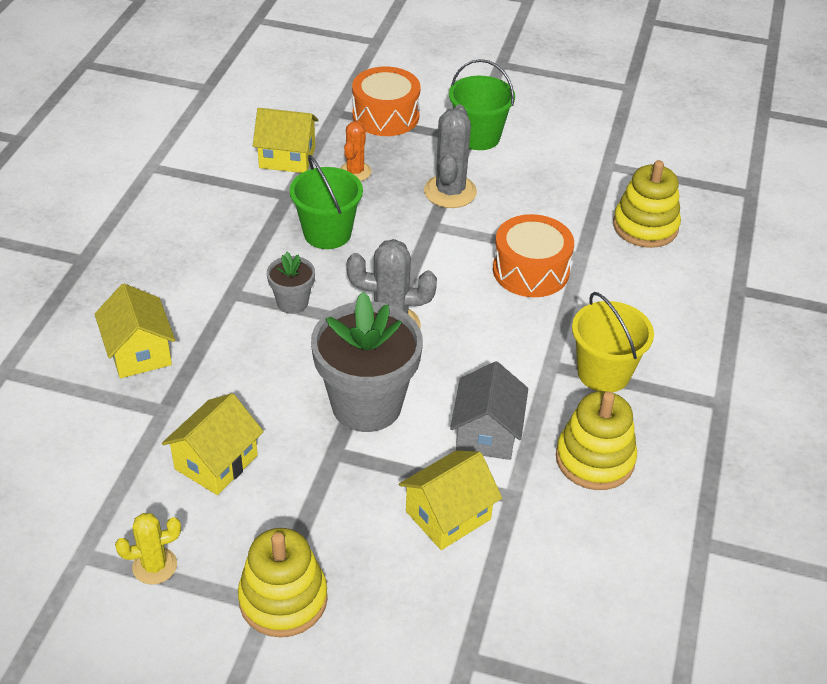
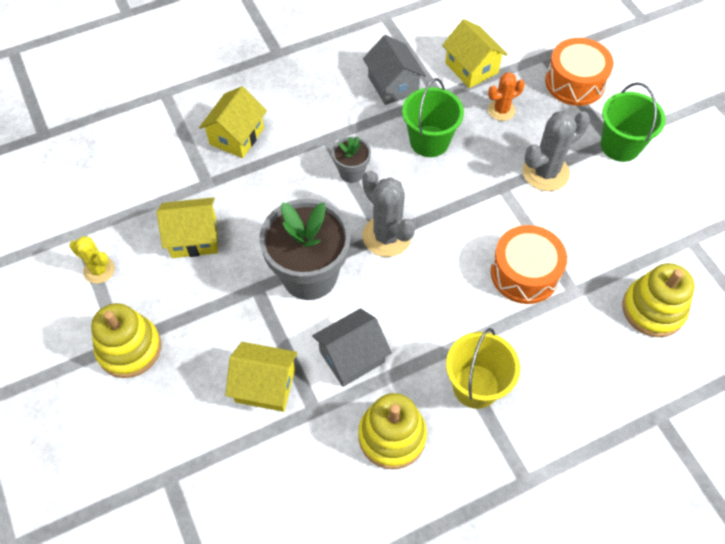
camera: 50 degrees right, 15 degrees up
none -> grey house [363,35,426,105]

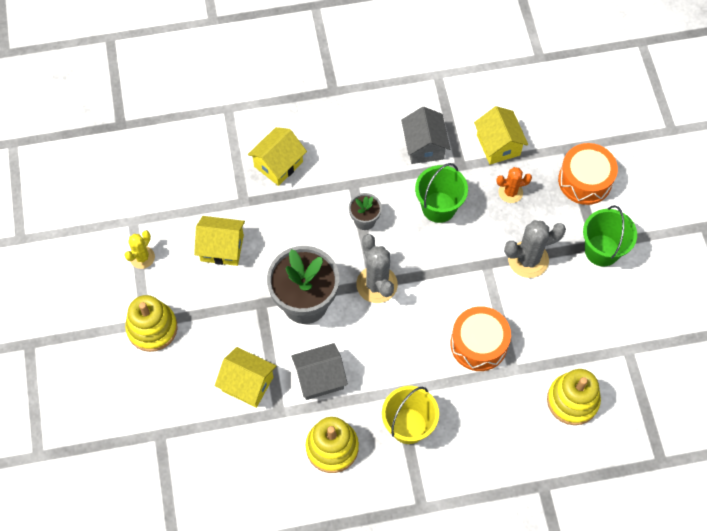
camera: 15 degrees right, 5 degrees up
yellow cactus [69,236,115,284] -> yellow cactus turned 75 degrees clockwise [125,230,155,269]

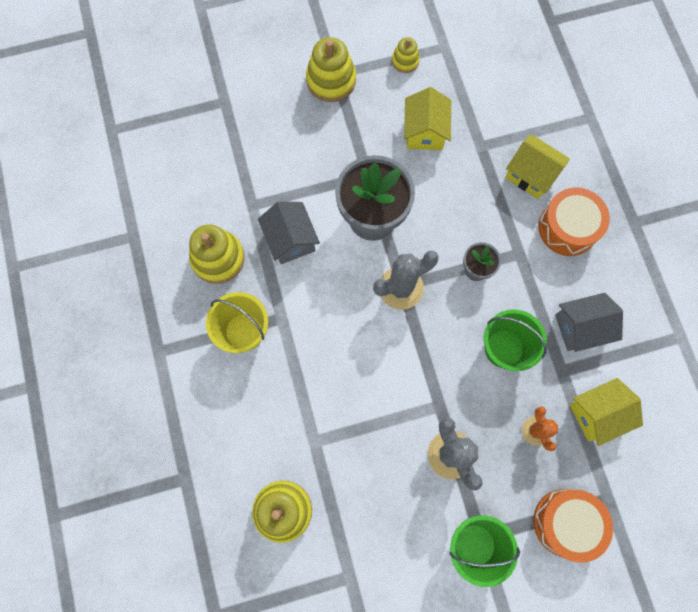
camera: 85 degrees right, 10 degrees up
yellow cactus [125,230,155,269] -> yellow stacking toy [392,37,420,73]
yellow house [215,347,276,408] -> none
orange drum [451,306,511,371] -> orange drum moved to [538,187,610,256]

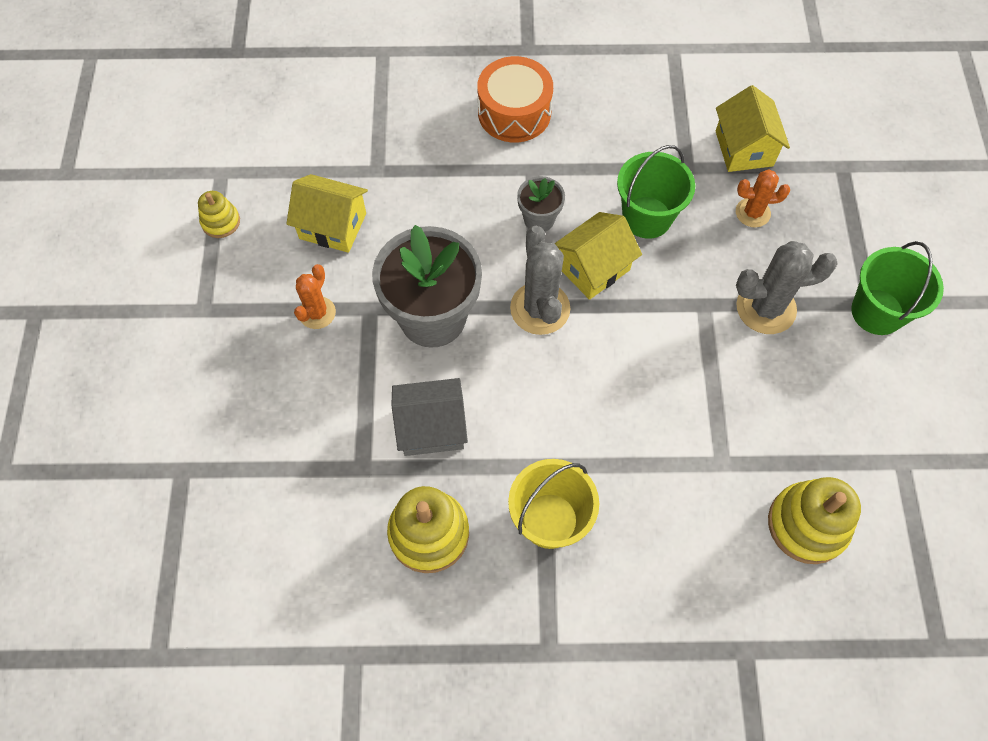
camera: 75 degrees left, 10 degrees down
yellow stacking toy [306,37,356,102] -> none
yellow house [505,134,570,199] -> yellow house moved to [554,212,642,300]
orange drum [533,489,613,563] -> none
grey house [555,293,623,352] -> none
none -> orange cactus [294,264,336,329]

